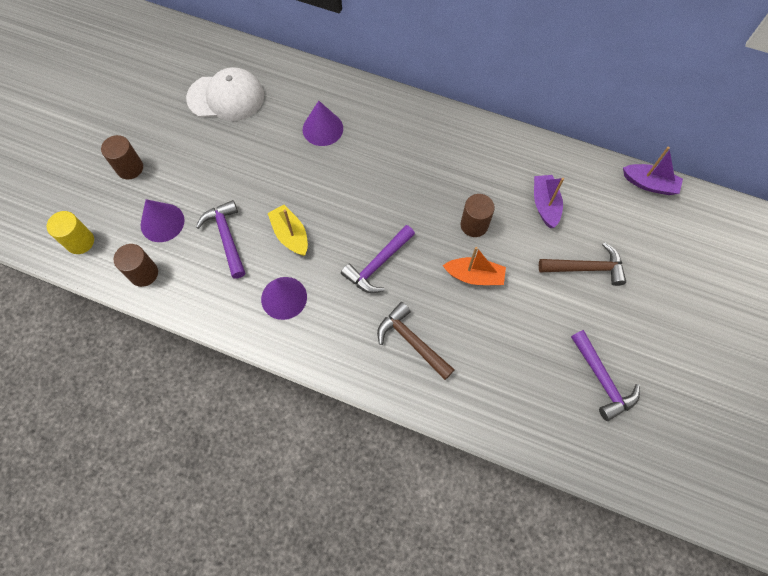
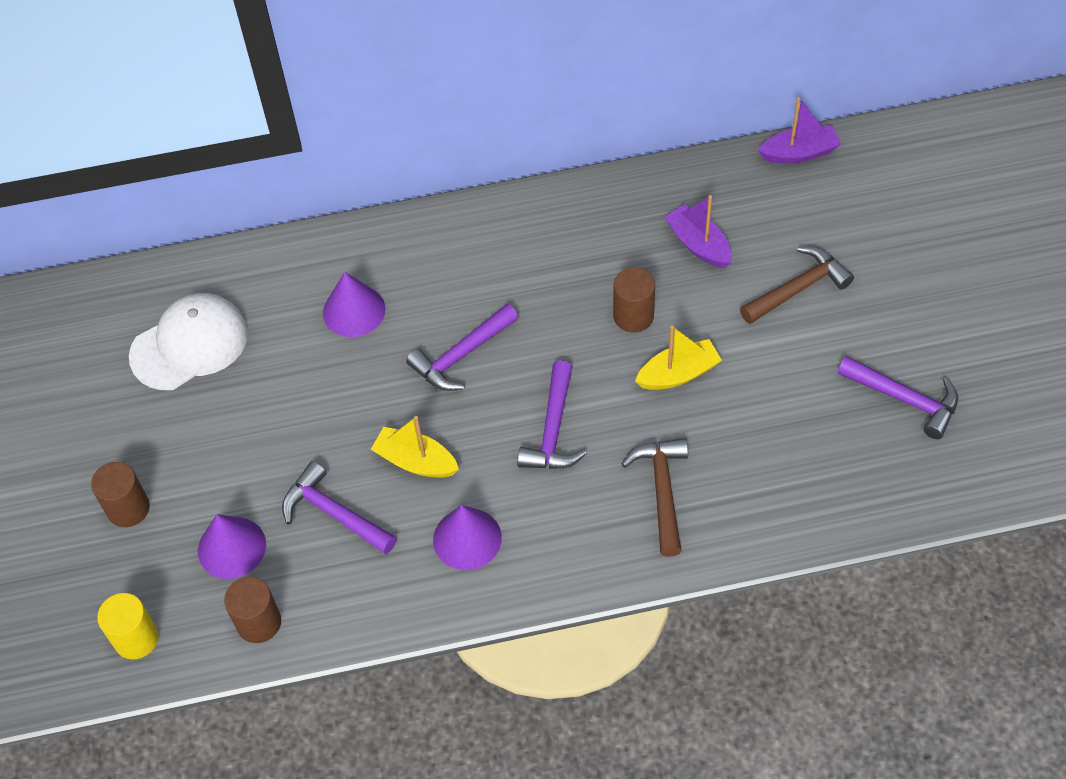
camera: 30 degrees left, 10 degrees down
brown hammer [377,302,455,380] -> brown hammer turned 75 degrees clockwise [622,438,688,557]
orange boat [443,247,506,285] -> yellow boat [635,326,722,390]
none -> purple hammer [406,304,519,391]

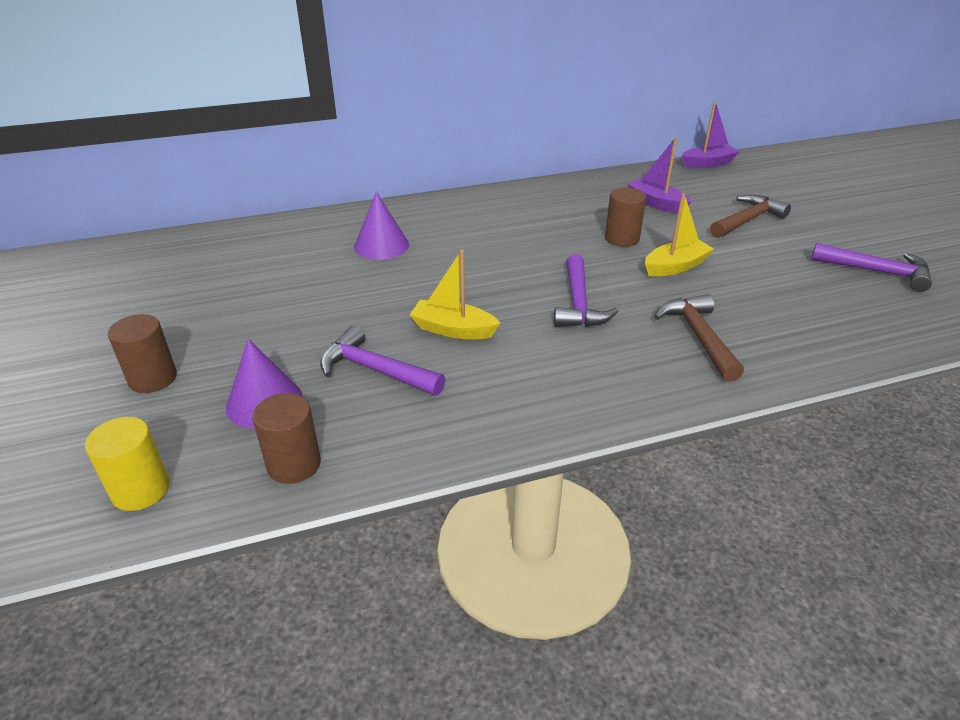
camera: 10 degrees left, 20 degrees down
white cap [129,293,248,390] -> none
purple hammer [406,304,519,391] -> none
purple cone [433,505,502,570] -> none

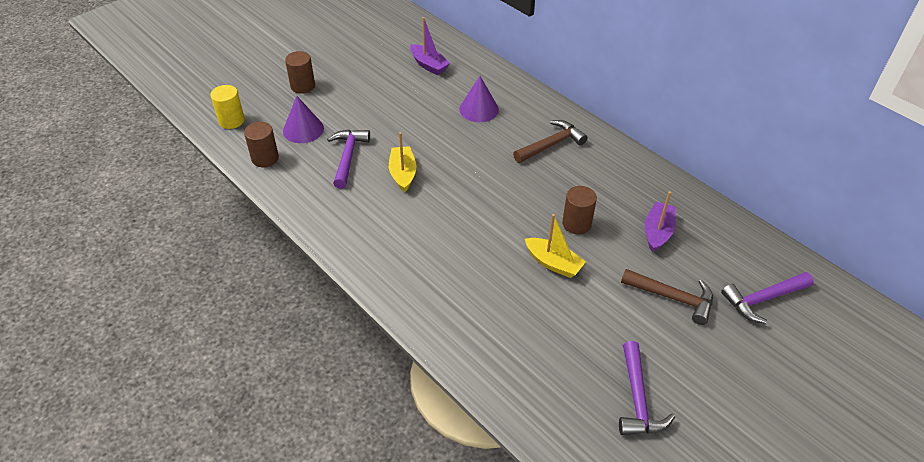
camera: 65 degrees right, 10 degrees up
purple hammer [554,254,619,327] -> purple hammer moved to [721,272,814,324]
brown hammer [654,294,744,382] -> brown hammer moved to [513,120,588,163]
purple boat [682,101,740,168] -> purple boat moved to [410,17,450,75]

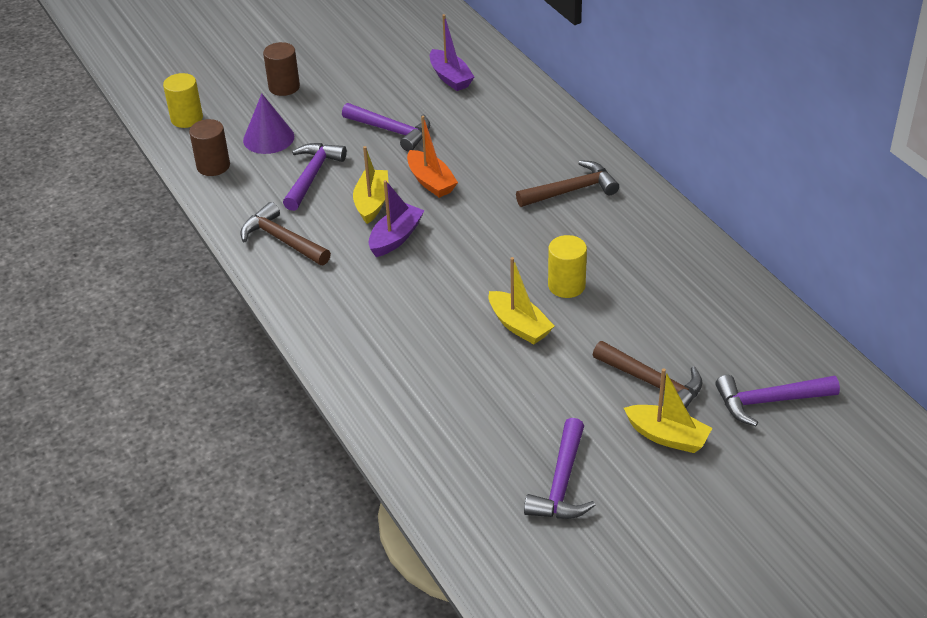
camera: 15 degrees right, 5 degrees down
purple cone [459,76,499,122] -> none
brown cylinder [562,186,597,234] -> yellow cylinder [548,235,587,298]
purple boat [645,191,676,252] -> purple boat moved to [369,180,424,257]
none -> brown hammer [240,202,331,265]
none -> purple hammer [342,103,430,152]
none -> orange boat [407,116,458,198]
none -> yellow boat [624,368,712,453]

